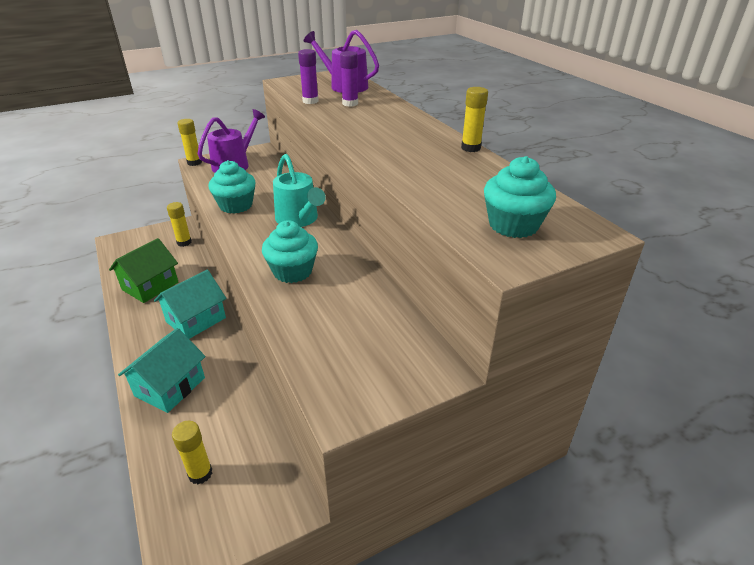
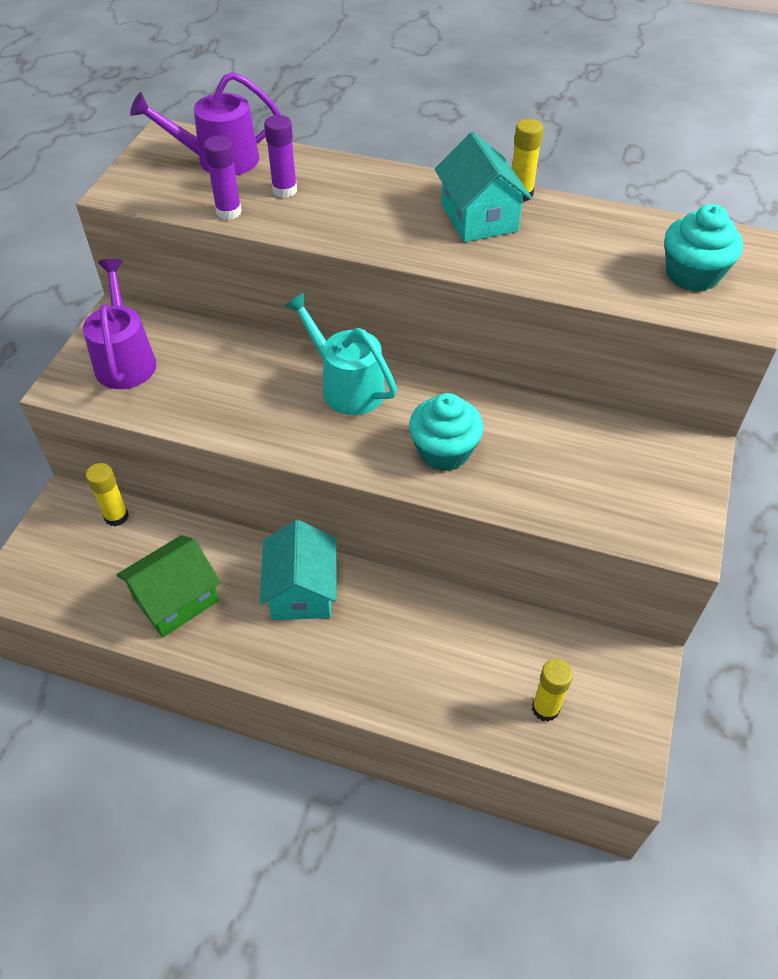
camera: 45 degrees left, 15 degrees up
green house [109,238,178,303] -> green house turned 60 degrees clockwise [117,535,221,637]
turquoise house [118,328,206,413] -> turquoise house moved to [435,132,532,242]
yellow glue stick [178,119,202,166] -> none
turquoise cupcake [208,160,256,214] -> none
turquoise watering can [273,154,326,227] -> turquoise watering can turned 150 degrees counterclockwise [284,292,397,415]

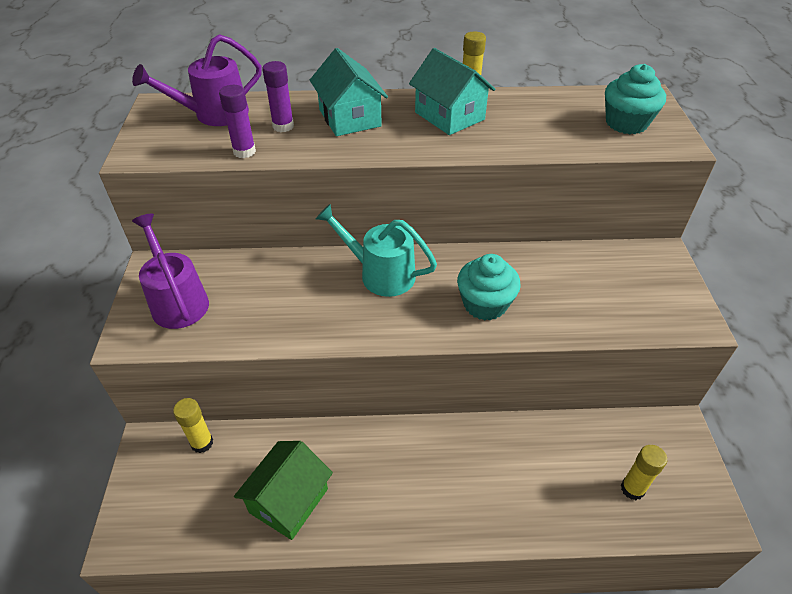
camera: 20 degrees left, 5 degrees down
turquoise house [260,520,337,620] -> turquoise house moved to [310,48,388,136]

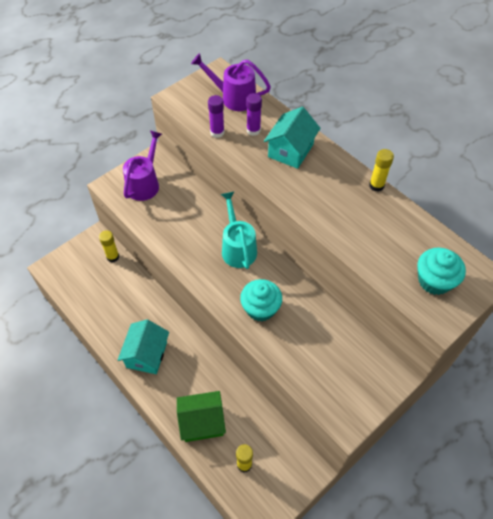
camera: 50 degrees right, 10 degrees up
green house [234,441,333,540] -> green house moved to [177,391,226,442]
turquoise house [409,48,495,135] -> turquoise house moved to [118,320,169,374]

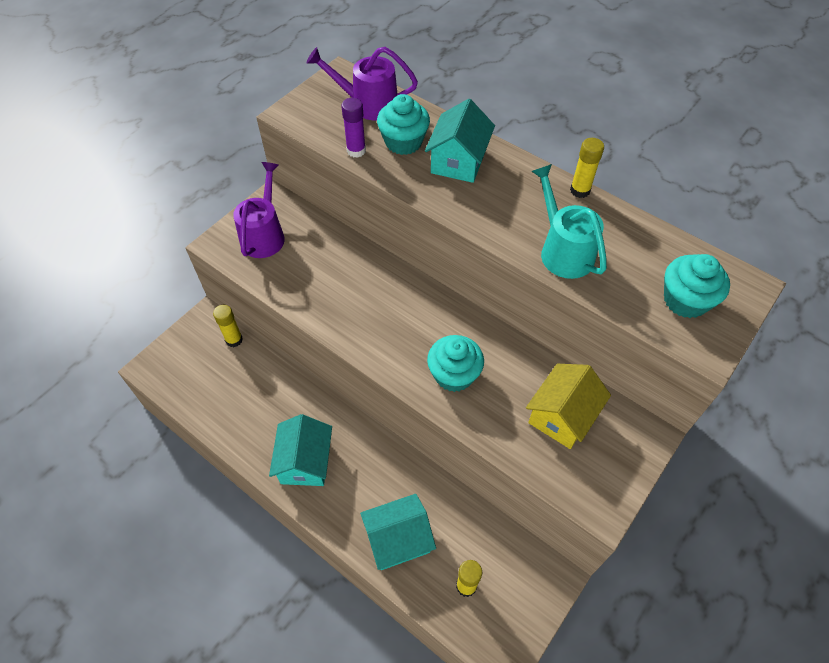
camera: 10 degrees left, 0 degrees up
green house [177,391,226,442] -> turquoise house [360,494,436,570]
turquoise watering can [221,192,257,269] -> turquoise watering can moved to [532,164,607,279]
purple glue stick [246,93,262,136] -> turquoise cupcake [377,94,430,155]
none -> yellow house [526,364,611,449]

